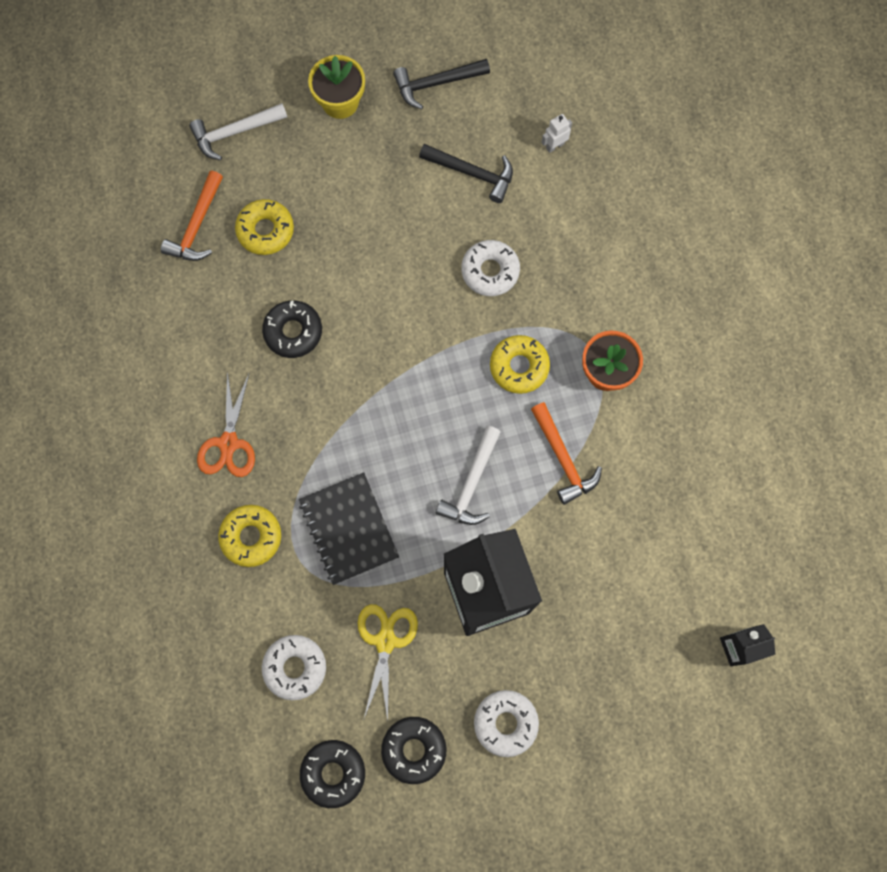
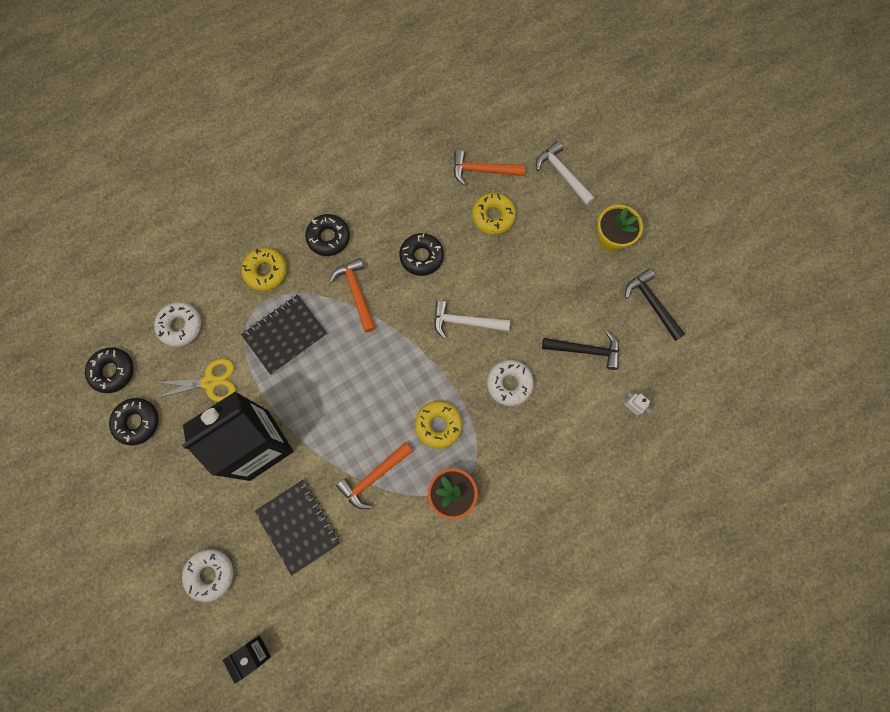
camera: 75 degrees right, 0 degrees up
orange scissors [197,371,255,477] -> black donut [305,214,350,256]
black hammer [419,144,513,203] -> black hammer turned 90 degrees counterclockwise [542,331,619,370]
white hammer [436,426,501,525] -> white hammer moved to [434,300,510,339]
white donut [474,690,539,757] -> white donut moved to [182,549,233,602]
none -> black notebook [255,480,340,576]
none -> orange hammer [329,258,376,333]

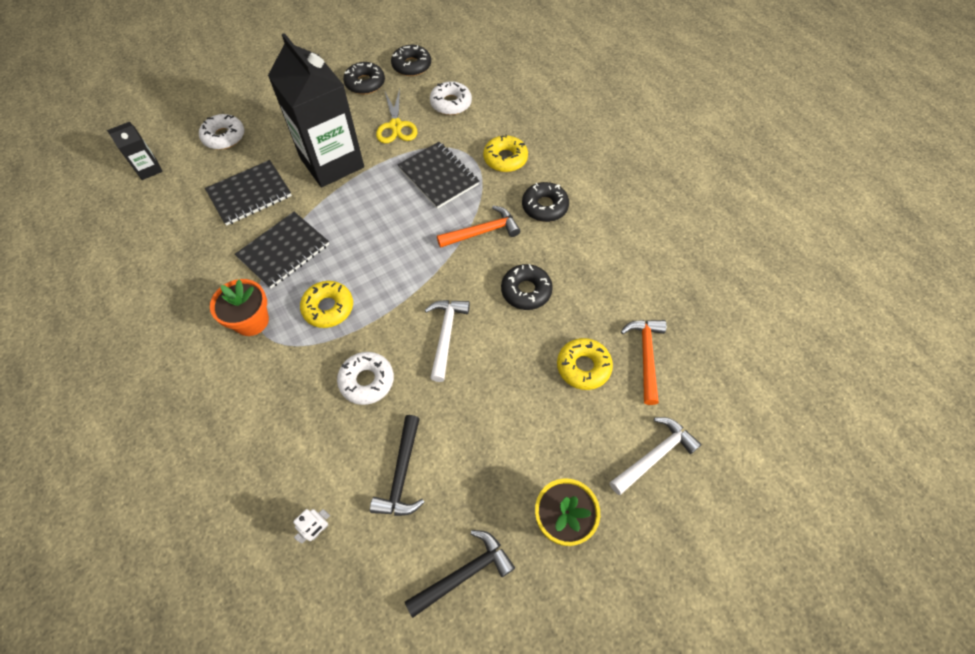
camera: 90 degrees right, 15 degrees down
orange hammer [336,442,413,509] -> black notebook [235,212,329,289]

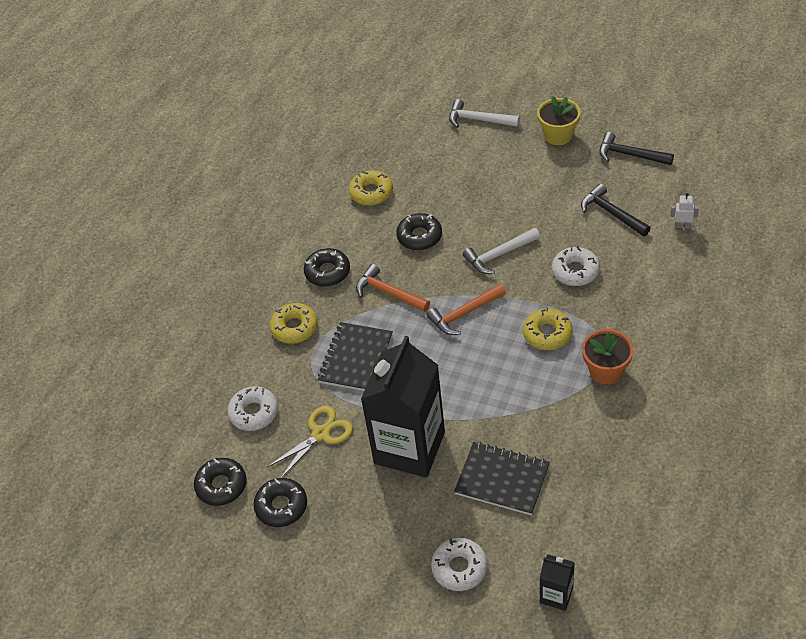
camera: 120 degrees left, 10 degrees down
black notebook [235,212,329,289] -> none
black hammer [370,415,424,516] -> black hammer turned 105 degrees counterclockwise [581,183,651,236]
yellow donut [557,338,613,390] -> yellow donut moved to [349,170,393,206]
orange hammer [621,320,667,405] -> orange hammer moved to [426,284,506,335]

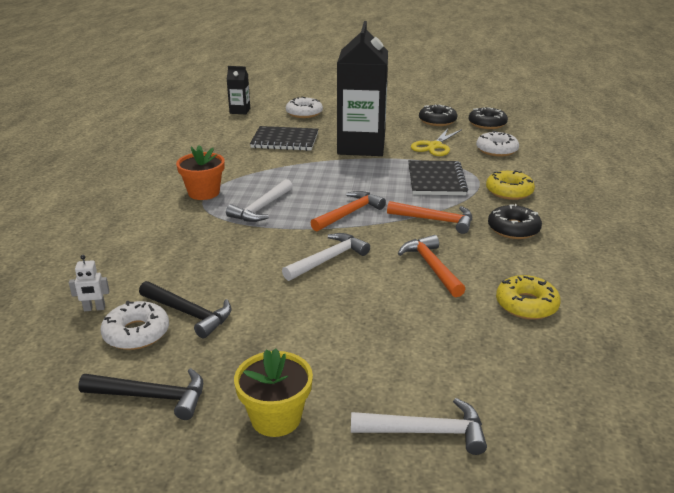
camera: 160 degrees right, 20 degrees down
black donut [396,213,442,250] -> orange hammer [398,235,466,297]
yellow donut [523,308,573,350] -> white hammer [226,179,293,222]
white donut [552,246,600,286] -> white donut moved to [101,301,169,350]

